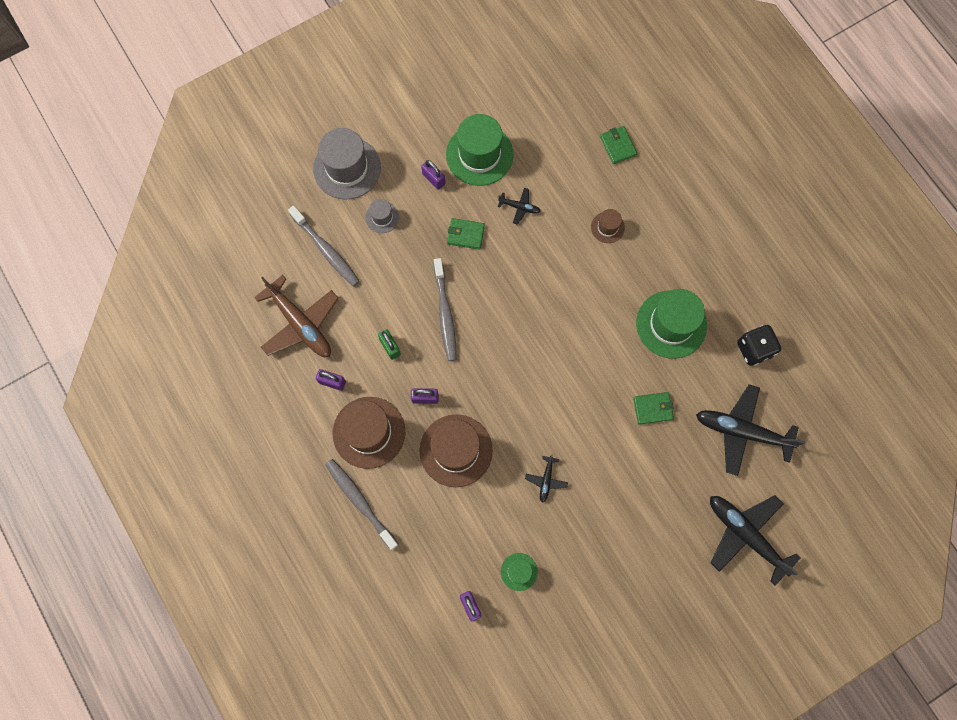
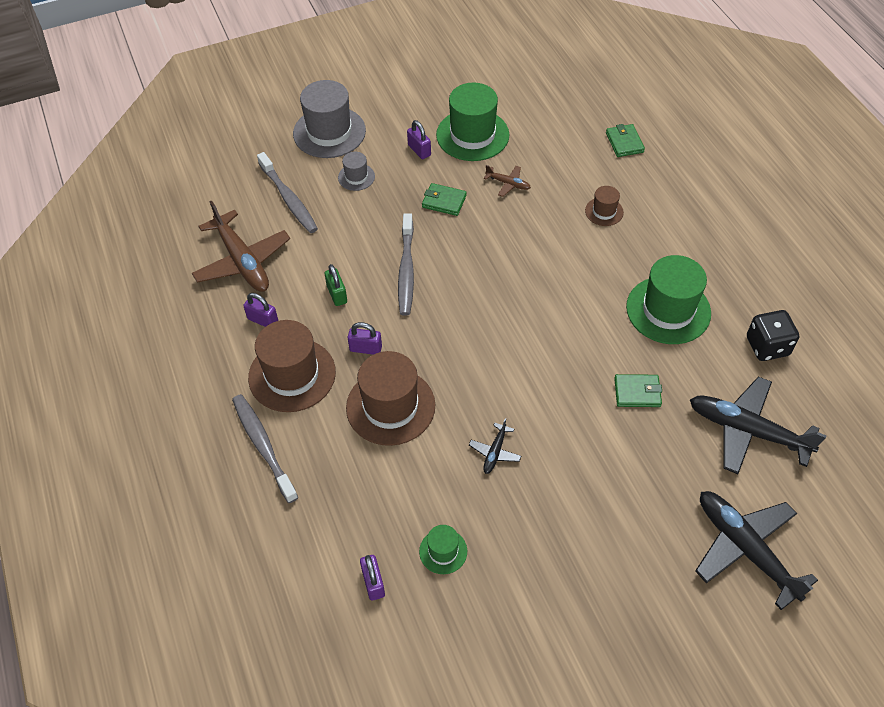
camera: 10 degrees right, 20 degrees down
black plane [498,188,541,225] -> brown plane [484,165,531,197]

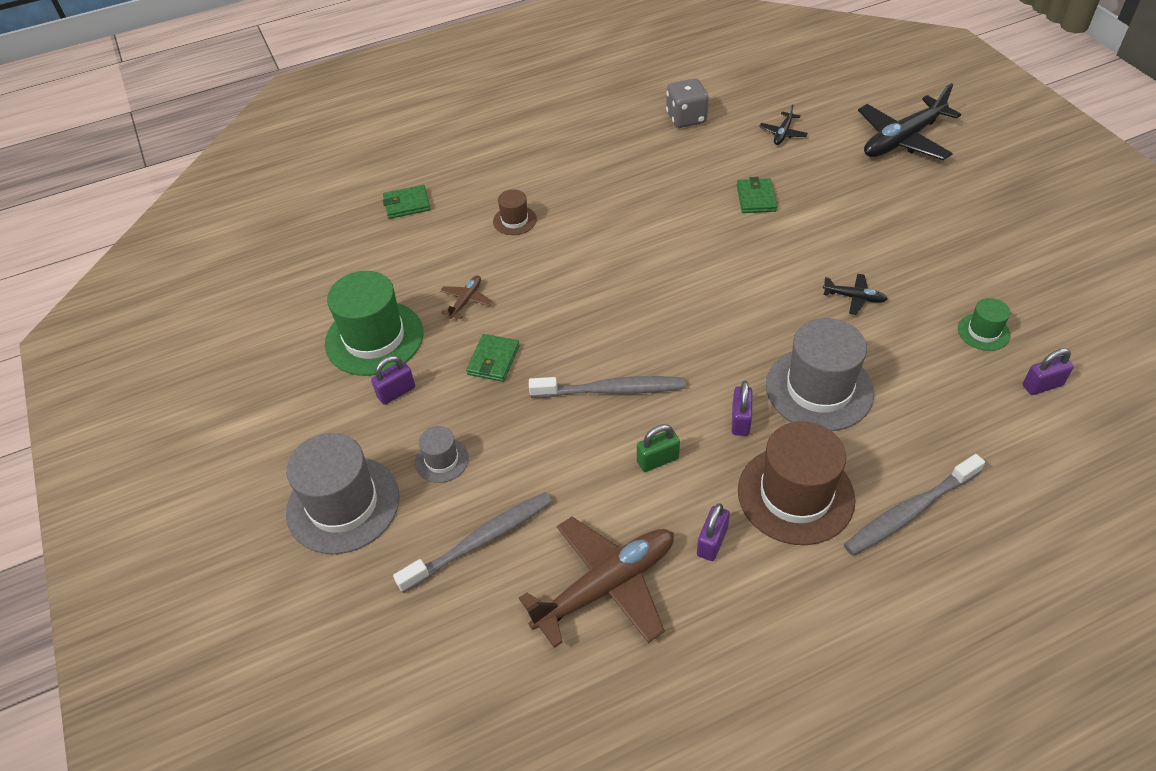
camera: 90 degrees left, 5 degrees down
brown hat [346,351,435,446] -> grey hat [766,318,874,431]
green hat [626,255,711,344] -> none
black plane [690,377,827,474] -> black plane [759,104,808,145], size x0.46
black dice [747,310,799,361] -> grey dice [666,78,709,128]

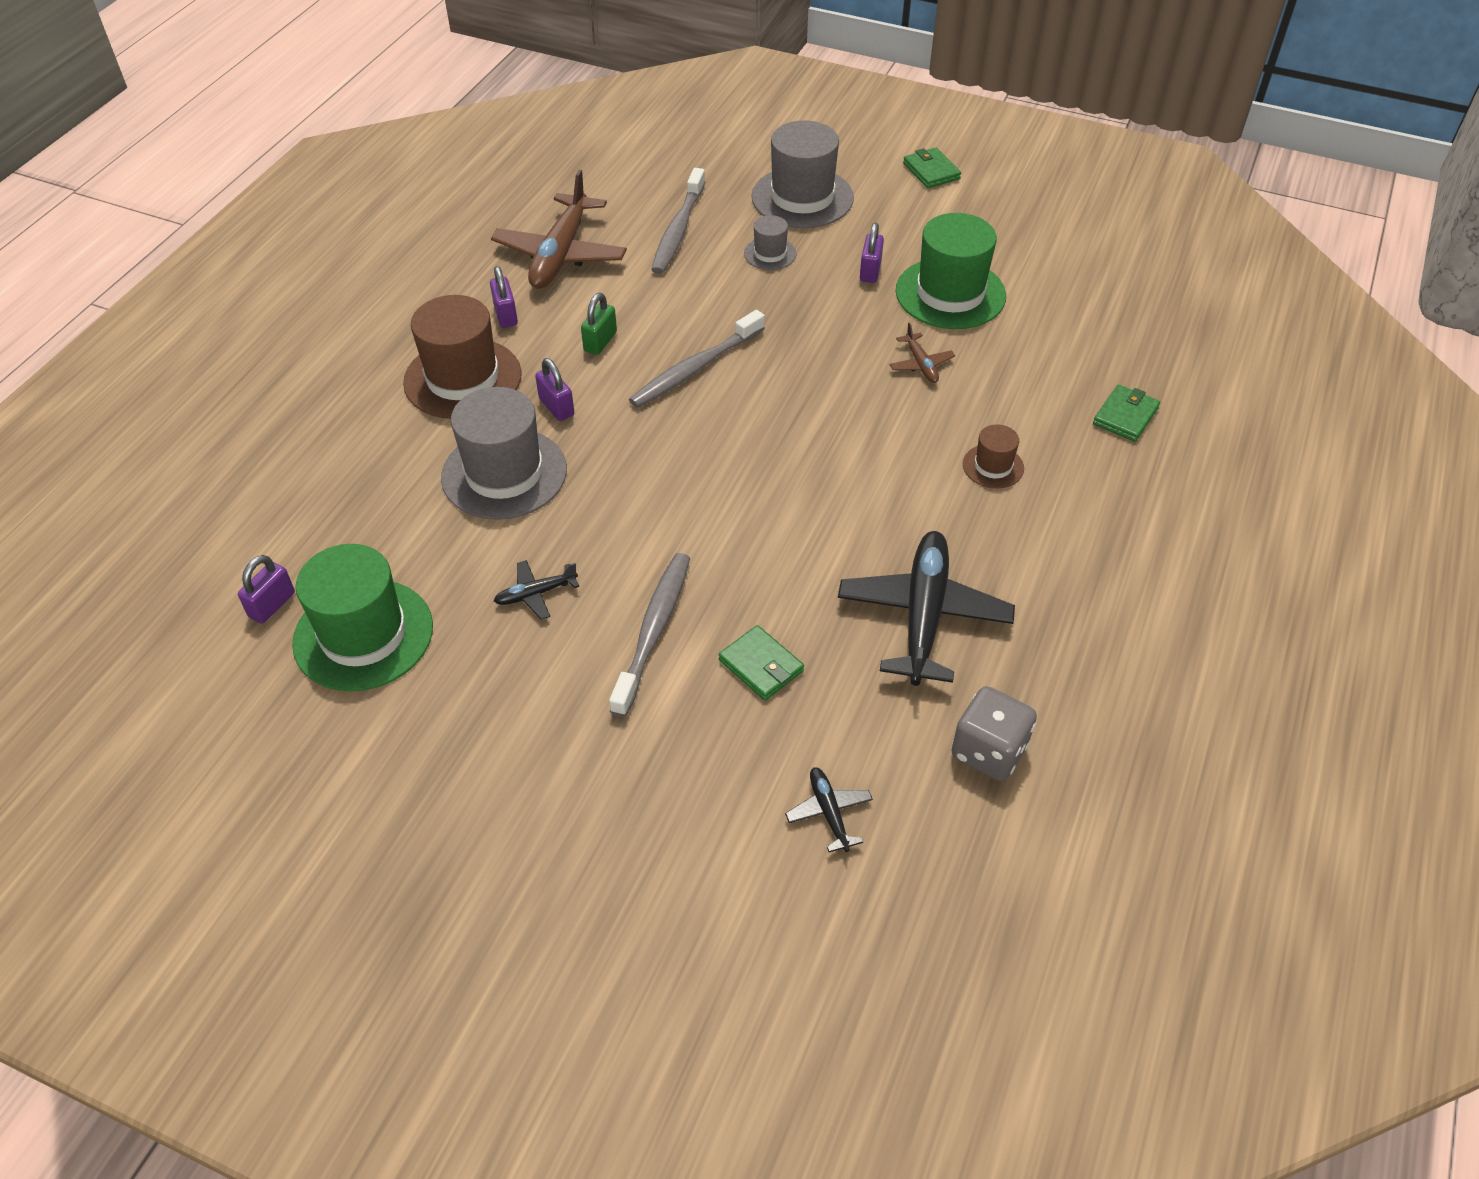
camera: 135 degrees right, 0 degrees up
green wallet [466,334,519,382] -> green wallet moved to [903,147,961,188]
grey toothbrush [844,454,985,556] -> grey toothbrush moved to [609,553,690,717]
black plane [858,83,961,160] -> black plane moved to [838,531,1015,686]
green hat [958,298,1011,351] -> green hat [292,544,433,691], size x2.03

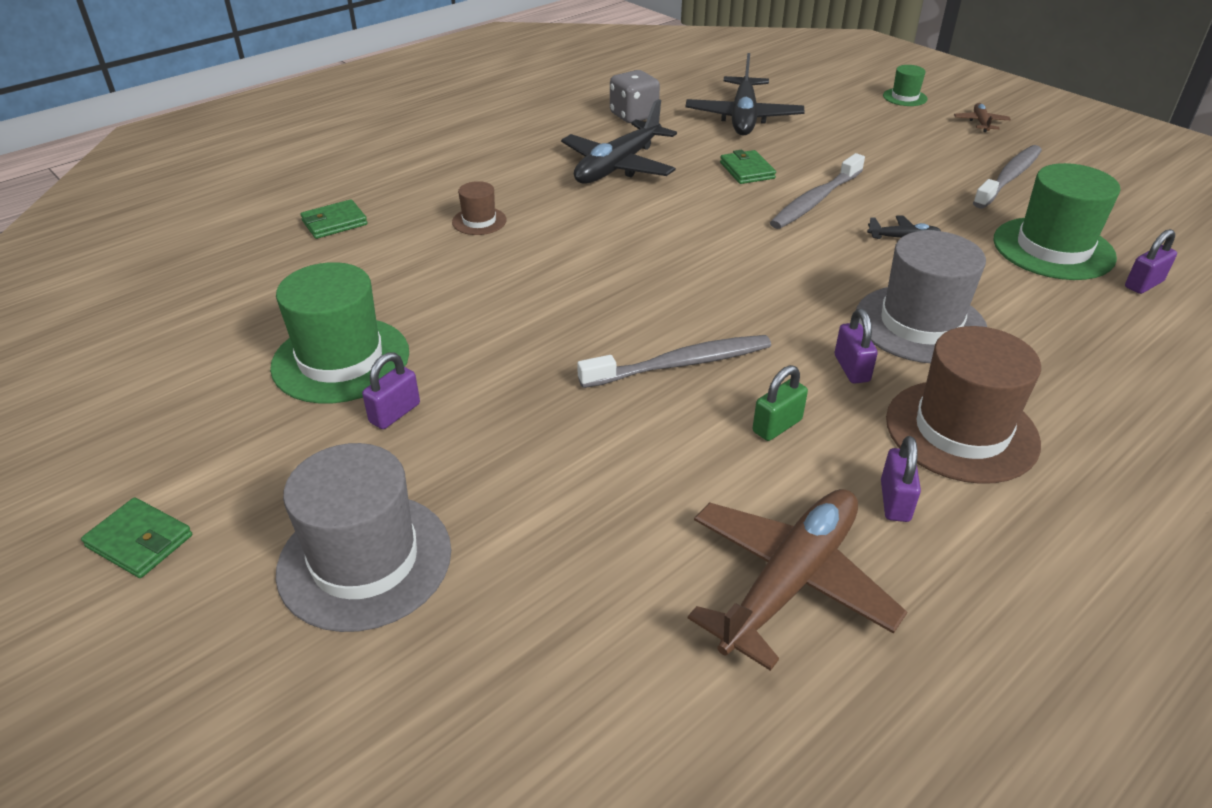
camera: 155 degrees left, 10 degrees down
grey toothbrush [651,168,705,274] -> grey toothbrush moved to [973,145,1042,209]
grey hat [744,215,796,270] -> none
black plane [785,767,873,852] -> black plane [685,53,805,135], size x2.19
brown plane [889,323,955,383] -> brown plane moved to [954,103,1011,132]
green wallet [903,147,961,188] -> green wallet turned 60 degrees counterclockwise [81,497,192,578]
none -> green hat [883,65,927,106]

